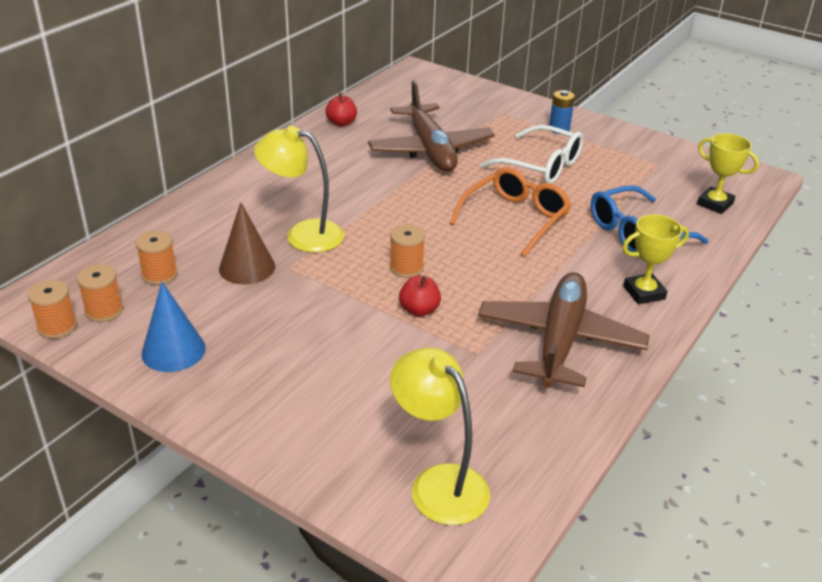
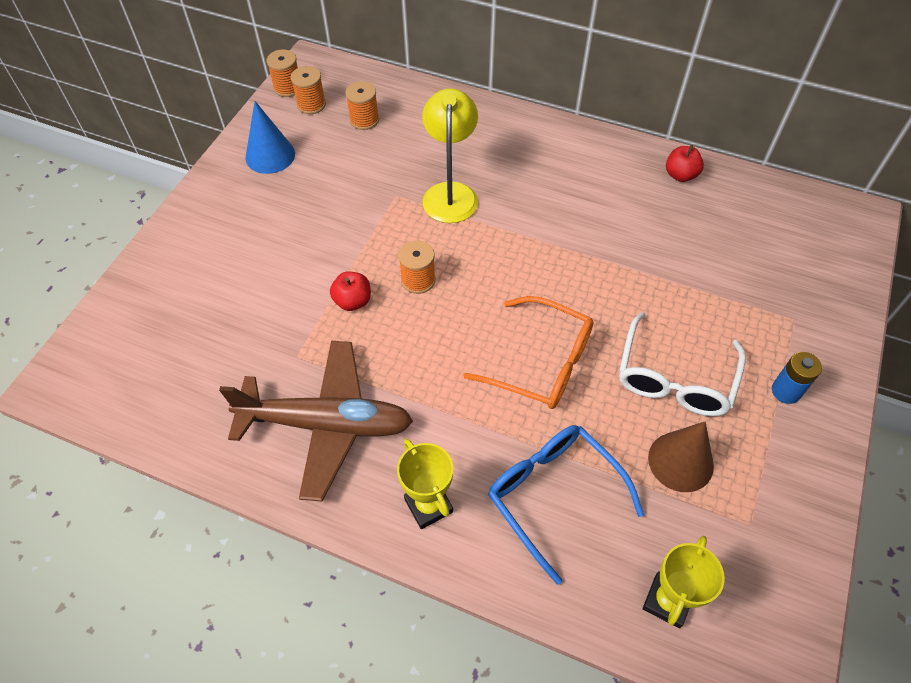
camera: 80 degrees right, 20 degrees up
brown cone [219,202,275,284] -> brown cone moved to [648,421,714,492]
brown plane [368,80,495,172] -> none
yellow lamp [390,348,490,525] -> none

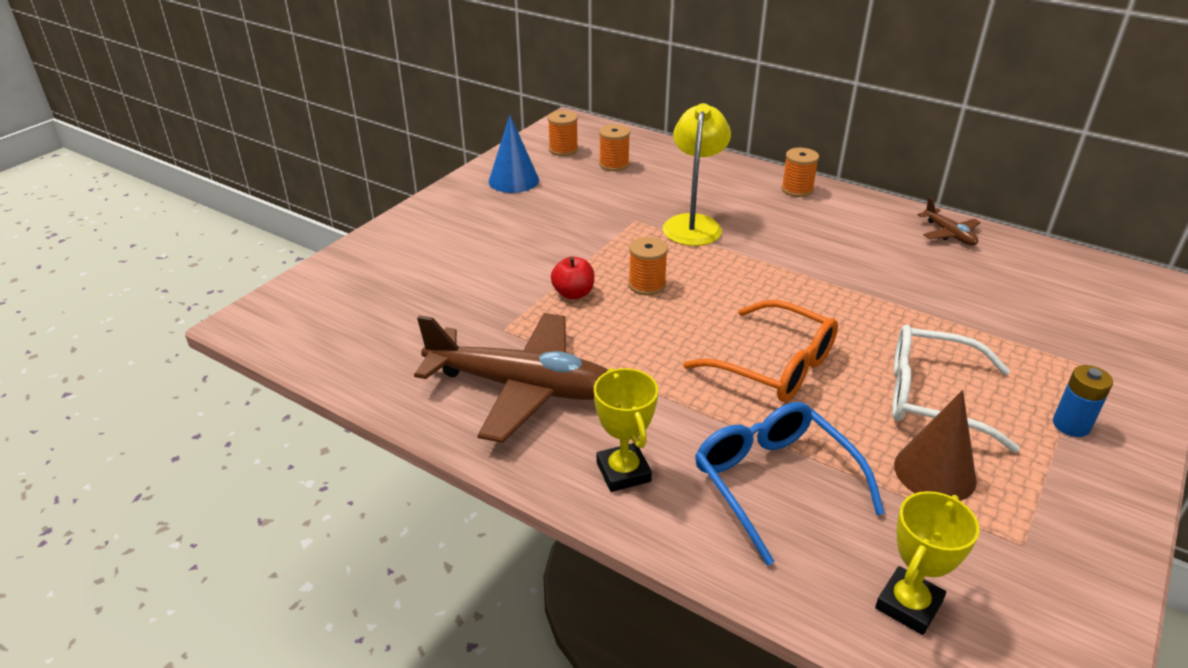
camera: 10 degrees right, 20 degrees down
orange spool [267,49,298,97] -> orange spool moved to [781,148,819,197]
white glasses [619,312,746,416] -> white glasses turned 75 degrees clockwise [892,325,1020,452]
red apple [666,145,704,182] -> brown plane [917,198,981,246]

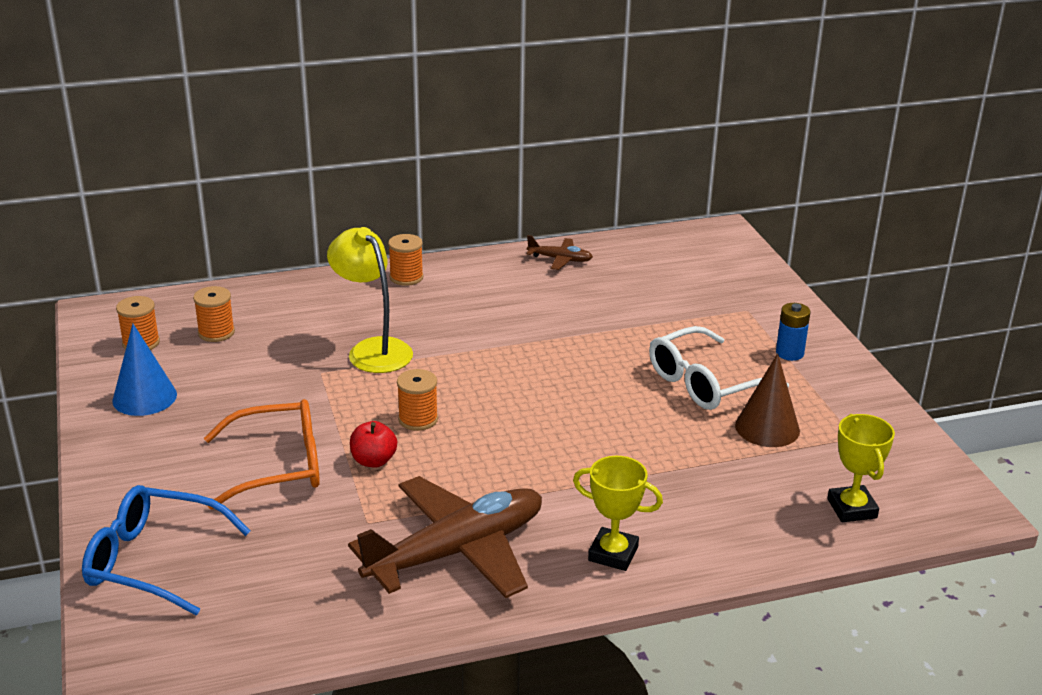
camera: 50 degrees left, 5 degrees down
orange glasses [683,300,838,402] -> orange glasses moved to [204,399,320,509]
blue glasses [695,402,885,566] -> blue glasses moved to [82,485,250,615]

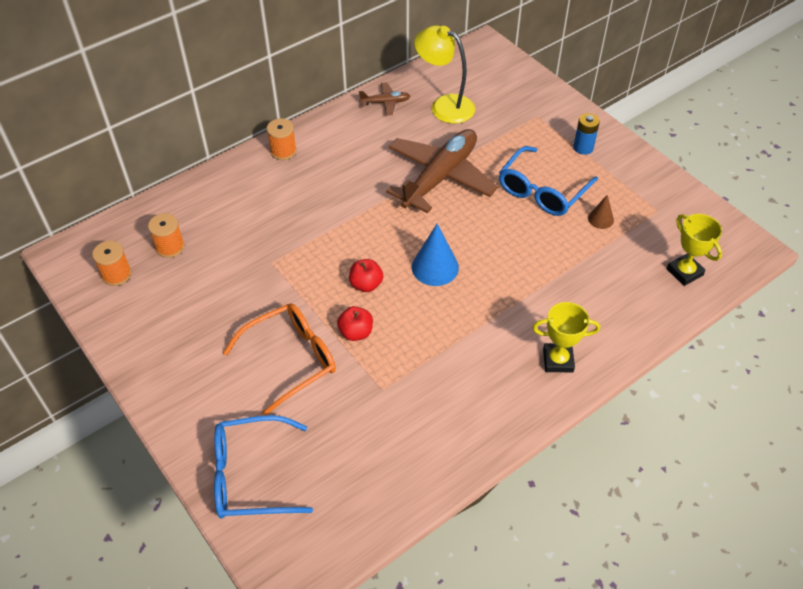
camera: 20 degrees left, 20 degrees up
blue cone [112,324,177,416] -> blue cone moved to [412,224,459,286]
yellow lamp [327,227,413,373] -> yellow lamp moved to [414,25,475,124]
brown plane [348,476,542,598] -> brown plane moved to [386,129,498,213]
orange spool [397,369,438,431] -> red apple [349,259,383,292]
white glasses [649,326,789,410] -> blue glasses [499,146,598,216]
brown cone [735,353,800,447] -> brown cone [588,195,614,229], size x0.57

